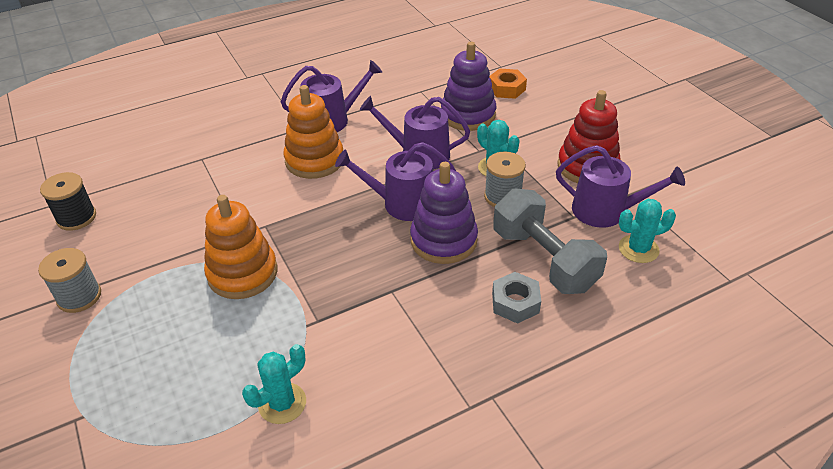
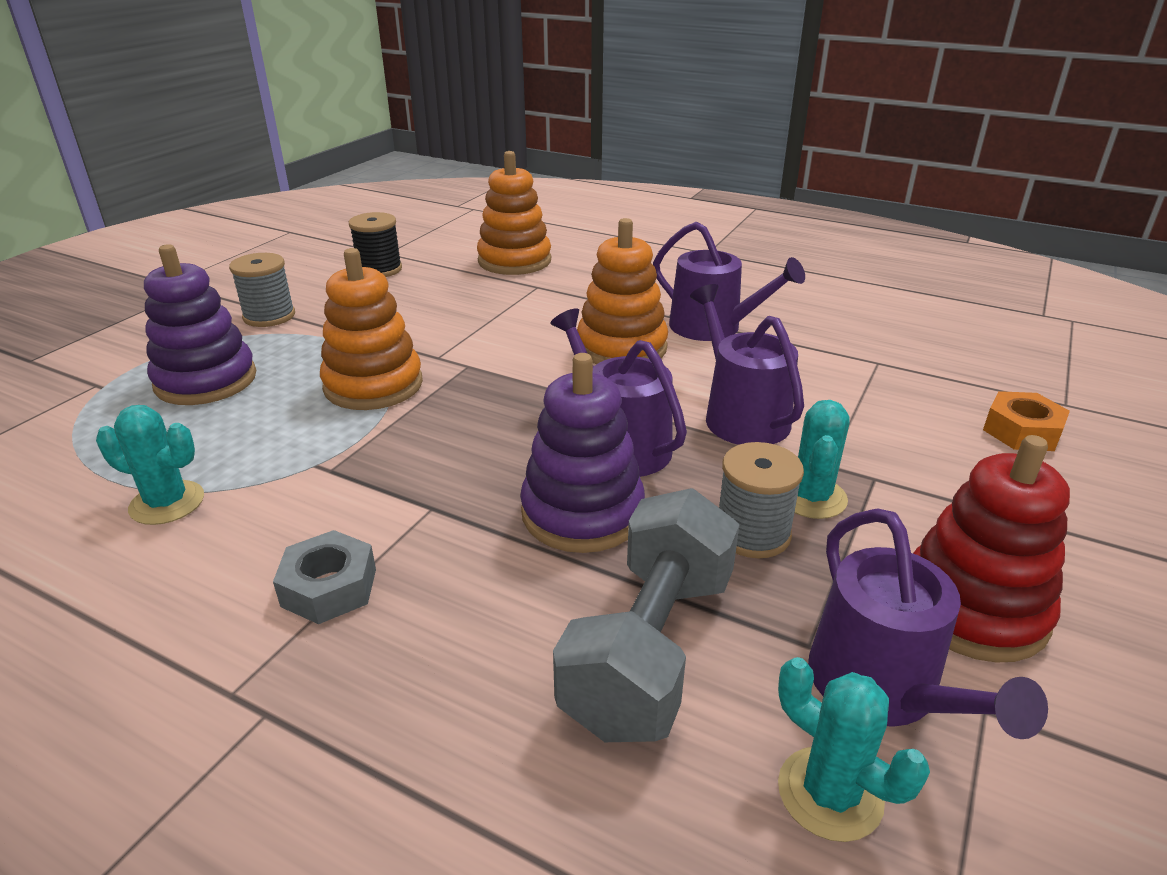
camera: 55 degrees right, 10 degrees down
purple stacking toy [441,42,496,131] -> purple stacking toy moved to [144,244,257,405]
grey nut [492,272,541,324] -> grey nut moved to [273,530,376,624]
none -> orange stacking toy [477,151,551,275]

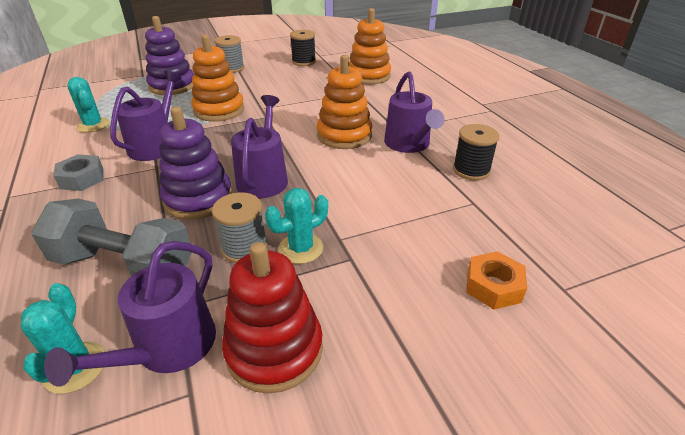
camera: 40 degrees right, 5 degrees up
grey dumbbell [553,488,740,742] -> grey dumbbell turned 45 degrees clockwise [31,199,192,276]
purple watering can [690,284,804,445] -> purple watering can moved to [110,71,181,161]
none -> black spool [453,124,500,180]

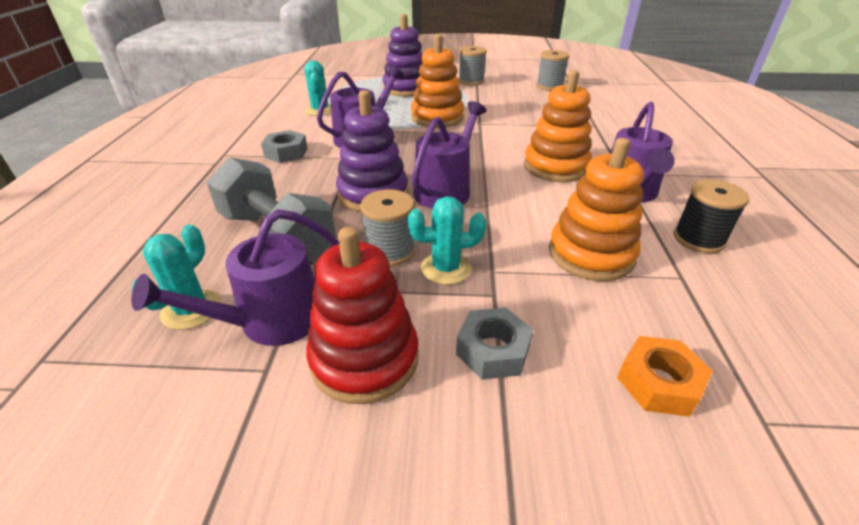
camera: 25 degrees right, 0 degrees up
black spool [290,30,316,66] -> grey spool [536,50,570,91]
orange stacking toy [349,8,391,85] -> orange stacking toy moved to [549,138,644,281]
none -> grey nut [456,308,533,380]

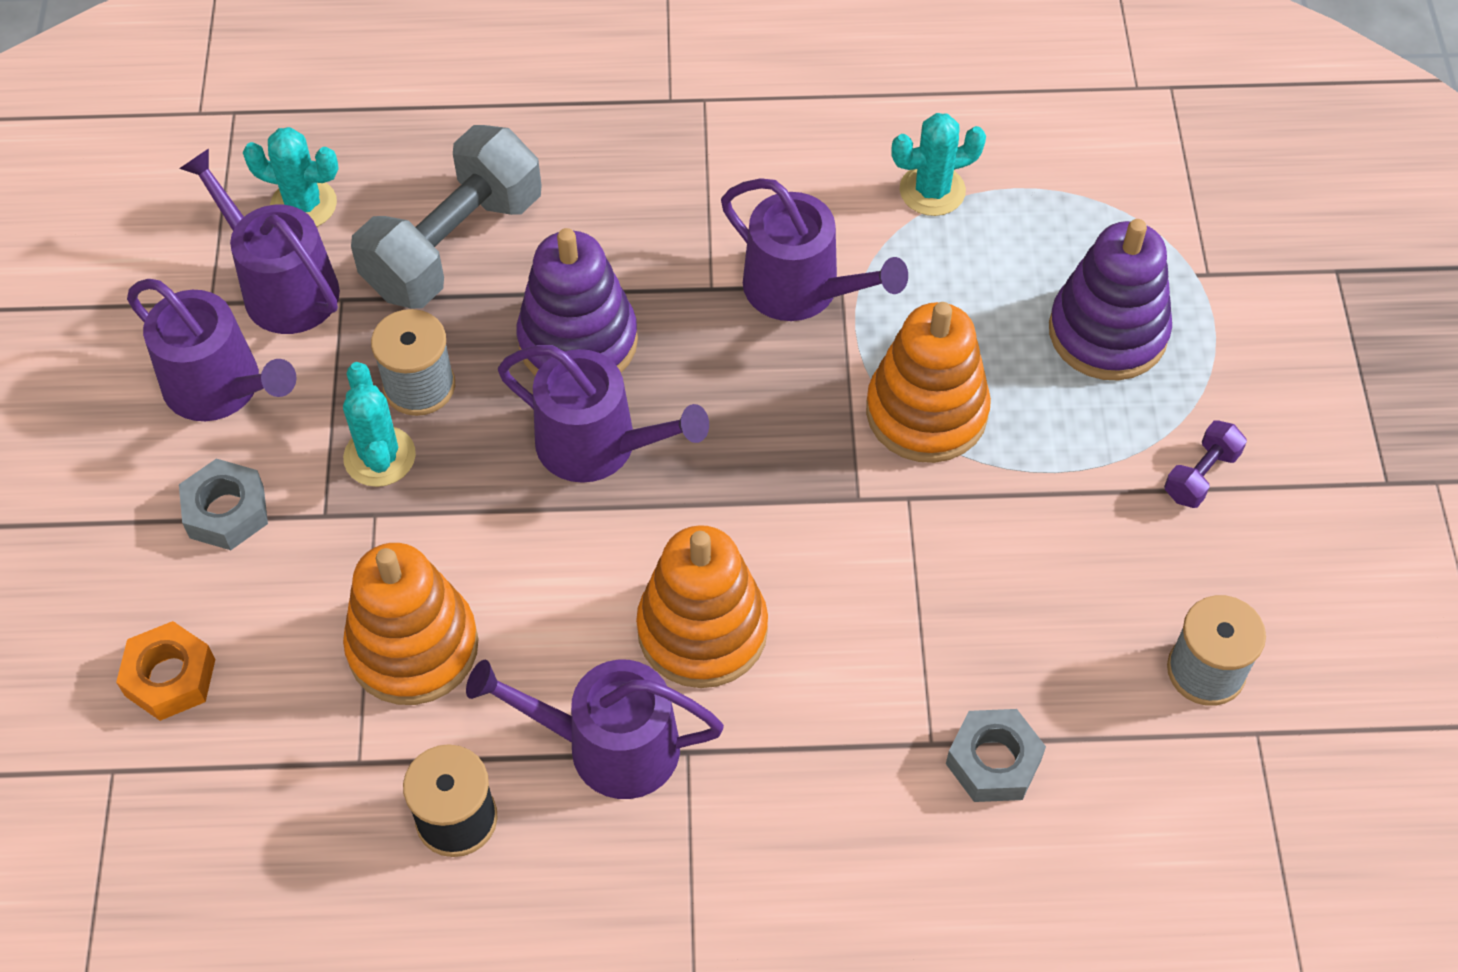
camera: 85 degrees right, 20 degrees up
grey nut [261,130,308,163] -> grey nut moved to [946,709,1046,802]
red stacking toy [306,227,419,404] -> purple watering can [127,279,296,421]
grey spool [458,46,487,86] -> purple dumbbell [1164,420,1247,508]

